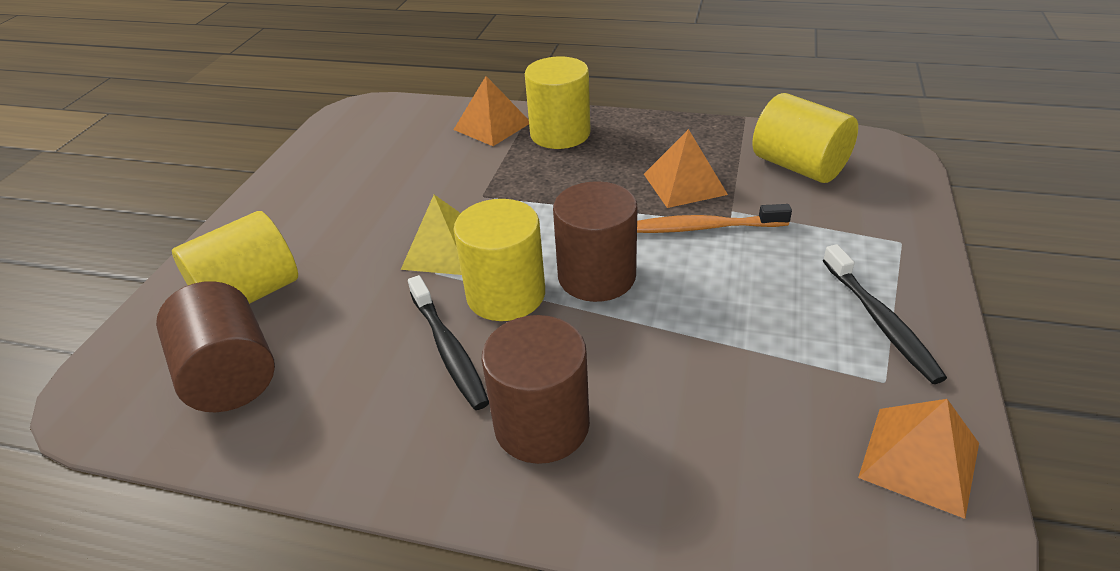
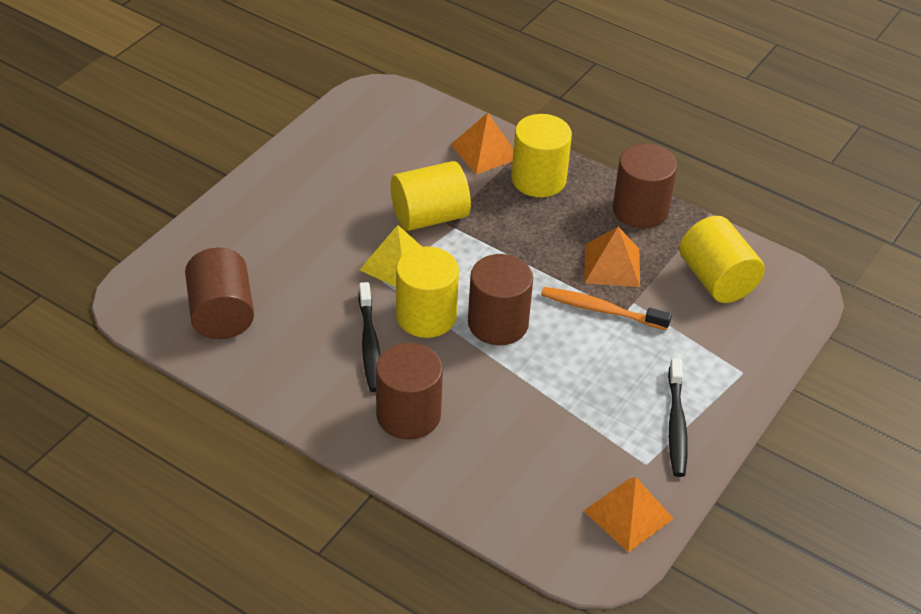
camera: 15 degrees right, 5 degrees up
yellow cylinder [172,211,298,304] -> yellow cylinder moved to [391,161,471,231]
none -> brown cylinder [613,144,677,229]

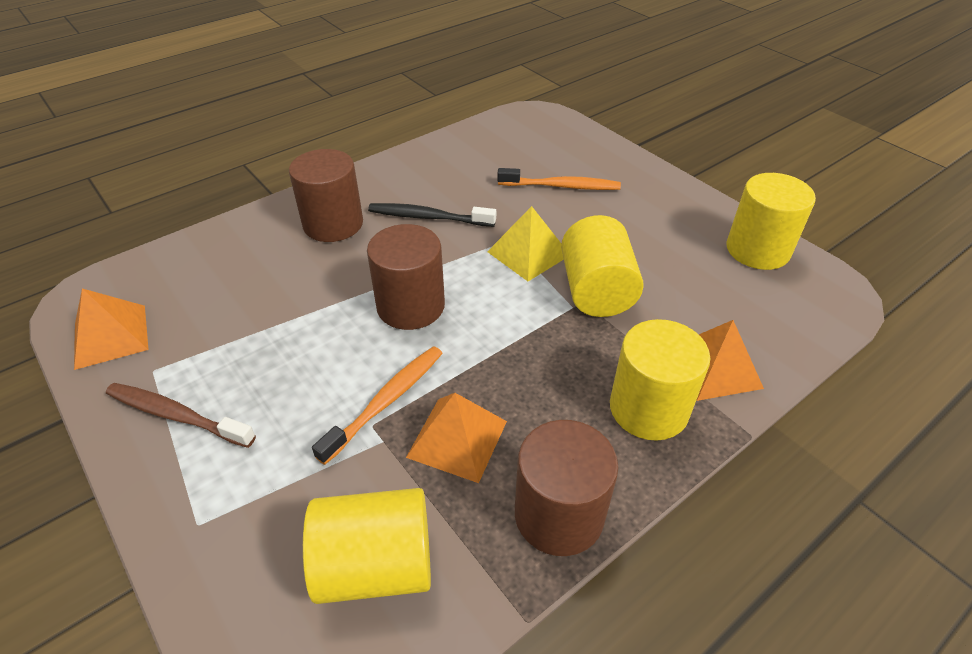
camera: 110 degrees right, 0 degrees up
brown cylinder [185,248,254,339] -> none
yellow cylinder [396,246,459,338] -> yellow cylinder moved to [726,173,816,270]
black toothbrush [668,358,688,477] -> brown toothbrush [106,383,256,448]
none -> orange toothbrush [497,168,621,190]

